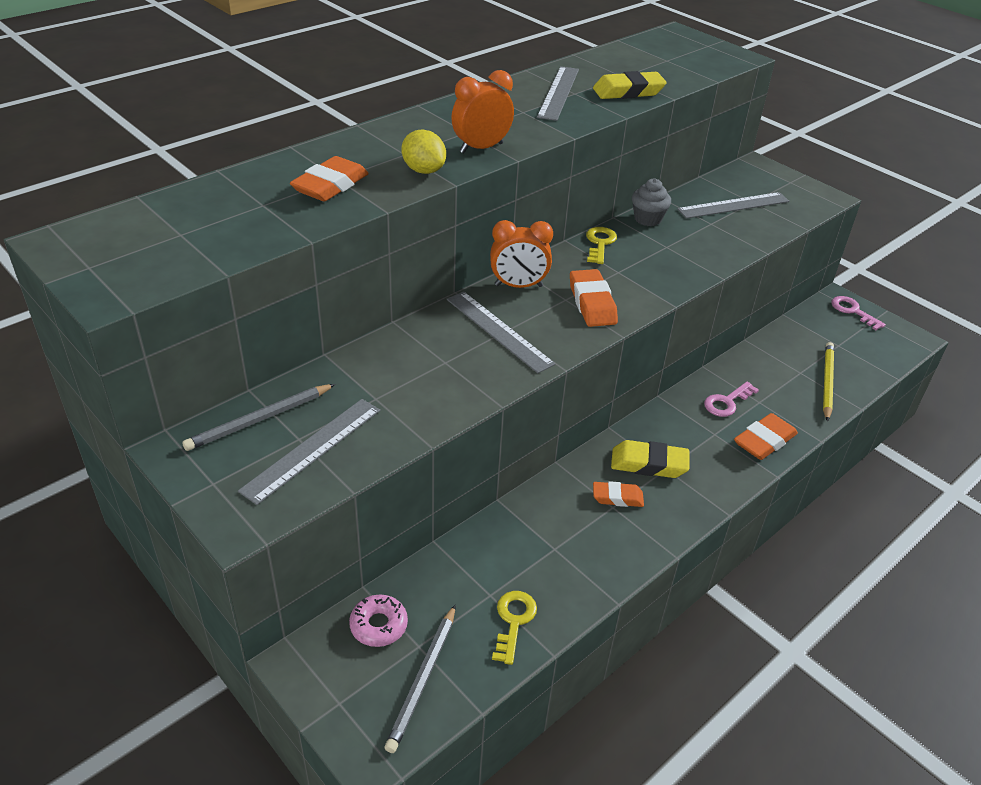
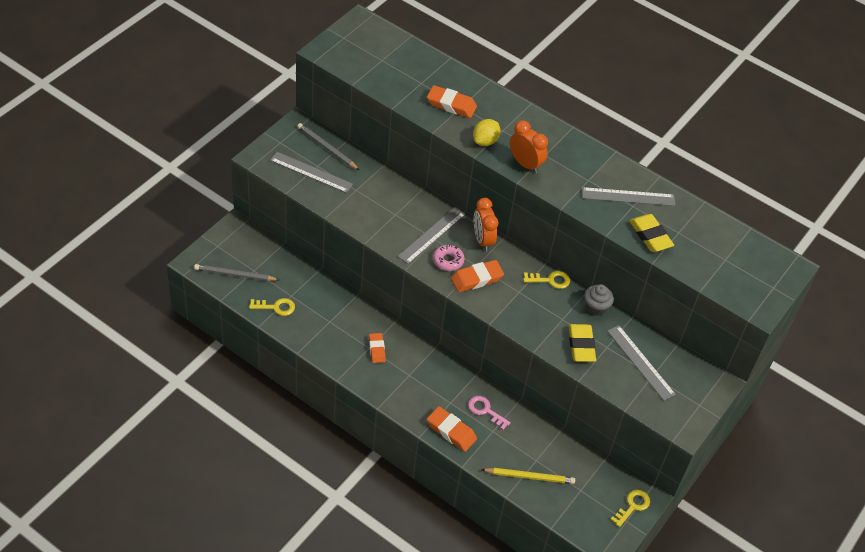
camera: 75 degrees right, 10 degrees up
pink donut [349,594,408,647] -> pink donut moved to [433,244,464,271]
yellow eraser [611,440,689,478] -> yellow eraser moved to [569,324,596,362]
pink key [831,296,886,330] -> yellow key [610,490,650,527]

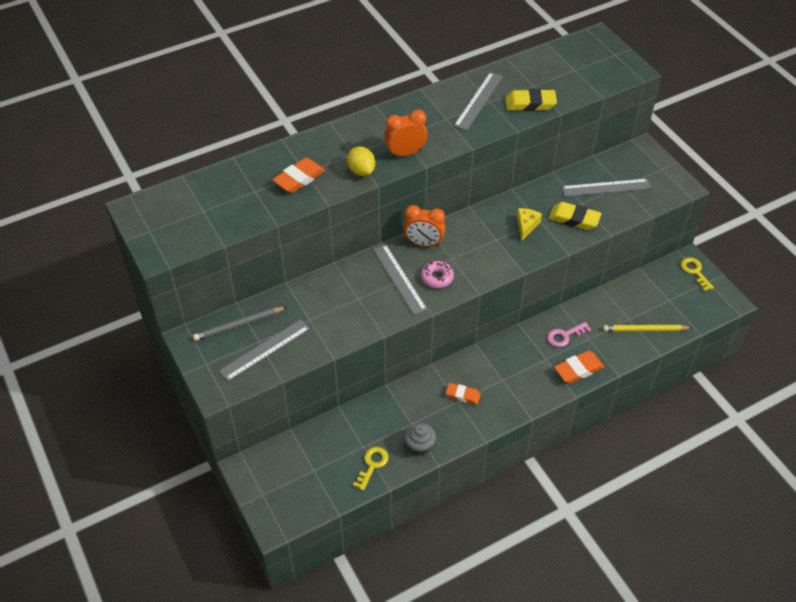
camera: 60 degrees left, 0 degrees up
grey pencil [194,264,279,281] -> none
orange eraser [451,260,504,292] -> none
yellow pencil [481,468,575,484] -> yellow pencil turned 120 degrees counterclockwise [603,325,692,331]
yellow key [523,271,570,289] -> none
grey cupcake [584,284,614,316] -> grey cupcake moved to [404,423,436,455]
none -> yellow cheese [517,208,542,241]

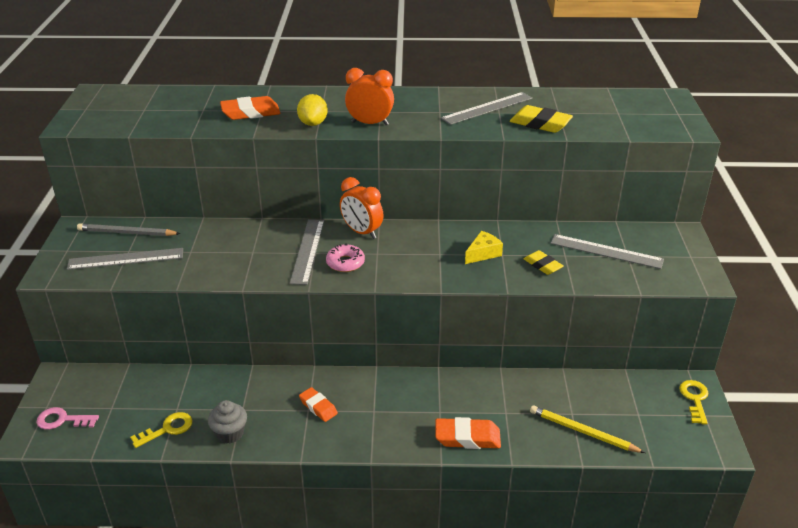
camera: 30 degrees right, 15 degrees down
pink key [547,322,591,347] -> pink key moved to [36,407,99,430]
yellow eraser [549,202,602,230] -> yellow eraser [524,250,563,275], size x0.66

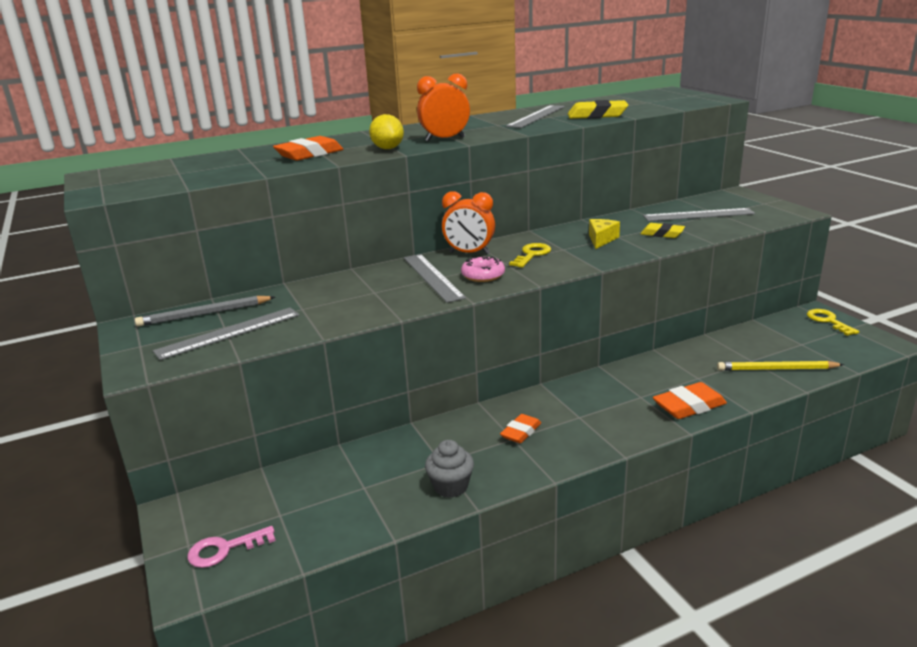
camera: 25 degrees left, 10 degrees down
yellow key [130,412,192,448] -> yellow key moved to [509,243,551,268]
orange eraser [299,387,338,422] -> orange eraser turned 75 degrees counterclockwise [500,414,541,443]

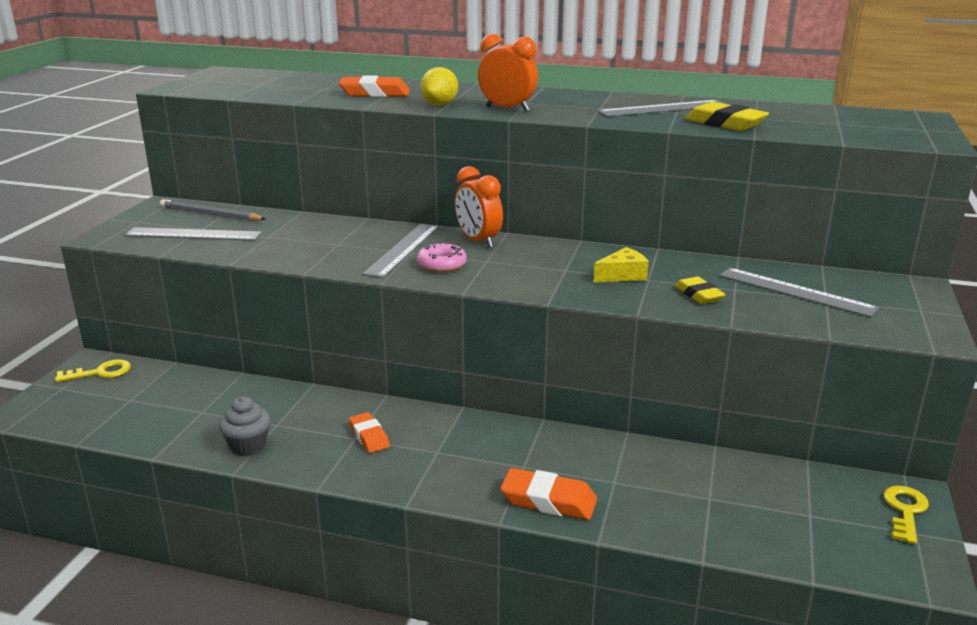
camera: 40 degrees right, 0 degrees up
pink key [188,526,276,568] -> none
orange eraser [500,414,541,443] -> orange eraser turned 75 degrees clockwise [349,412,390,453]
yellow key [509,243,551,268] -> yellow key moved to [55,359,131,382]
yellow pencil [717,361,844,371] -> none

